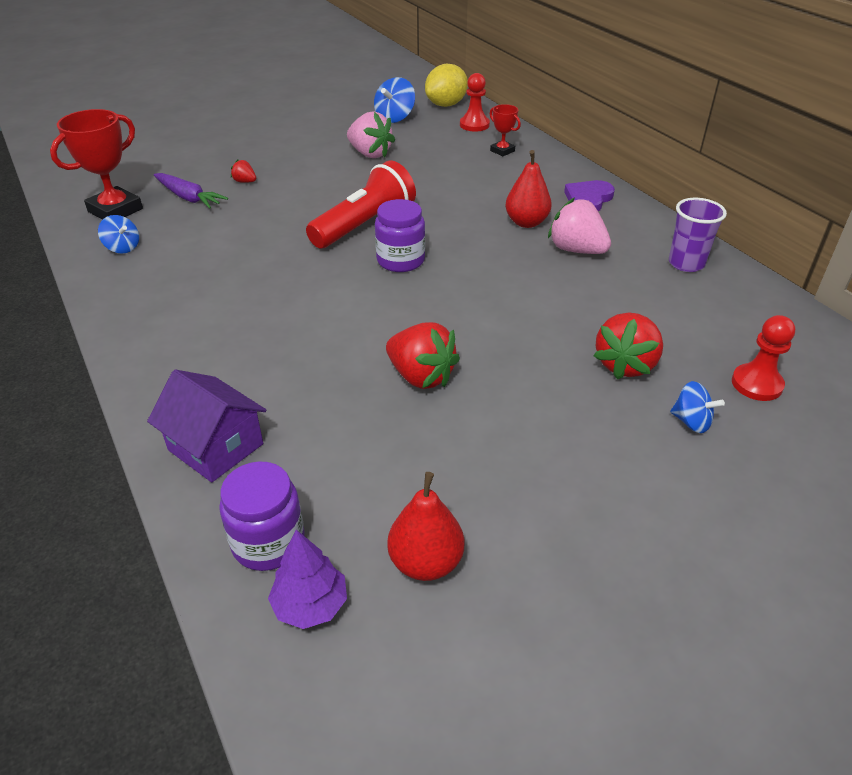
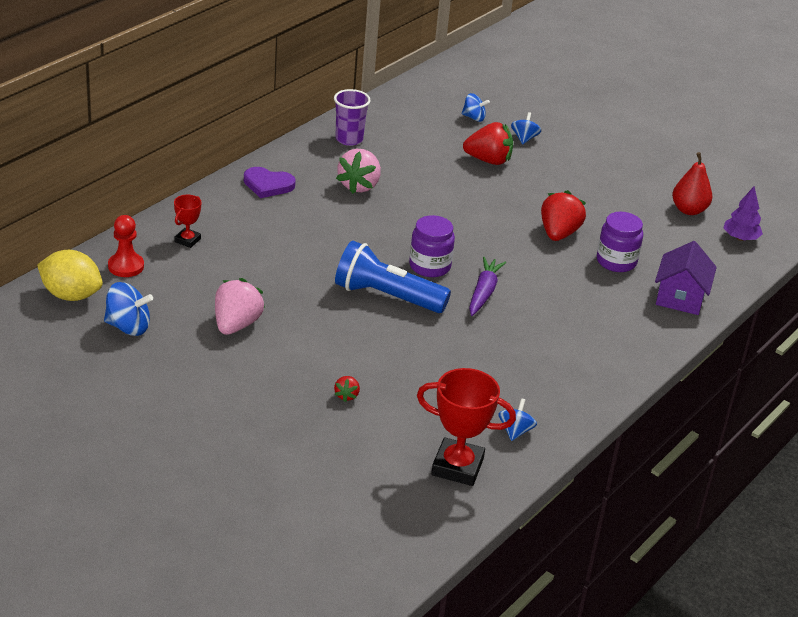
camera: 115 degrees left, 5 degrees down
purple carrot [154,173,228,209] -> purple carrot moved to [469,257,506,316]
purple jar [219,462,305,571] -> purple jar moved to [597,212,643,272]
red flashlight [306,160,416,248] -> blue flashlight [335,241,451,313]
red pear [505,150,552,228] -> none
red pawn [732,315,795,401] -> blue spinning top [462,93,490,122]

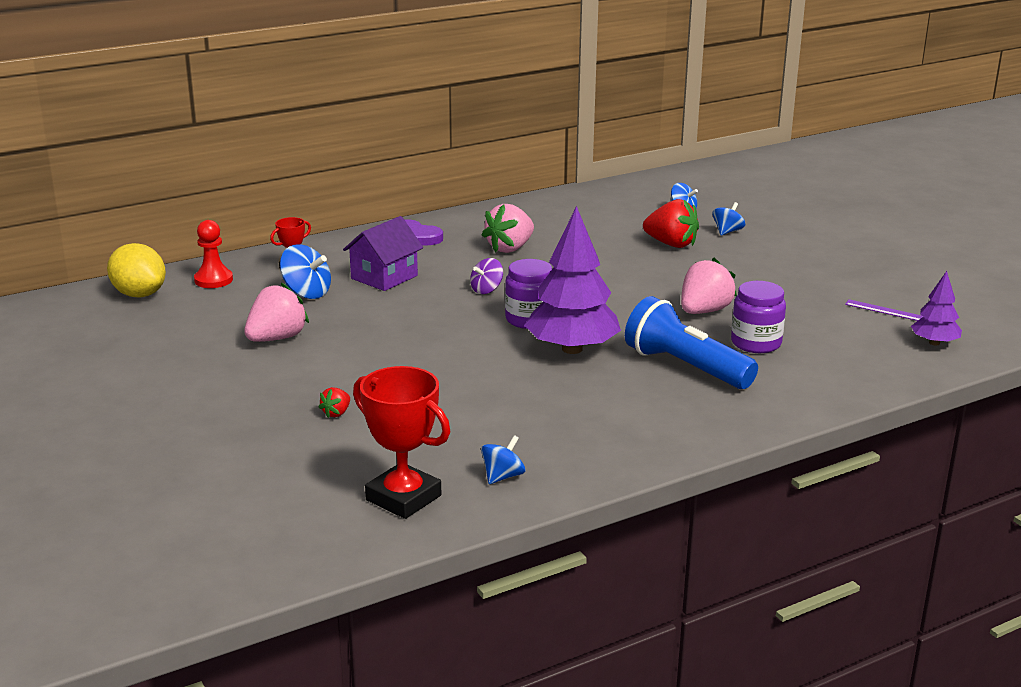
camera: 25 degrees right, 10 degrees down
blue spinning top [104,282,153,336] -> blue spinning top moved to [280,244,331,299]
purple cup [334,89,371,146] -> none
blue flashlight [335,241,451,313] -> blue flashlight moved to [625,296,758,389]
purple carrot [469,257,506,316] -> purple tree [524,206,621,354]
red strawberry [541,190,586,241] -> pink strawberry [681,258,737,314]
purple house [655,241,717,315] -> purple house moved to [343,216,423,291]
red pear [672,152,712,215] -> purple ruler [845,299,923,321]
none -> purple spinning top [470,258,503,294]

